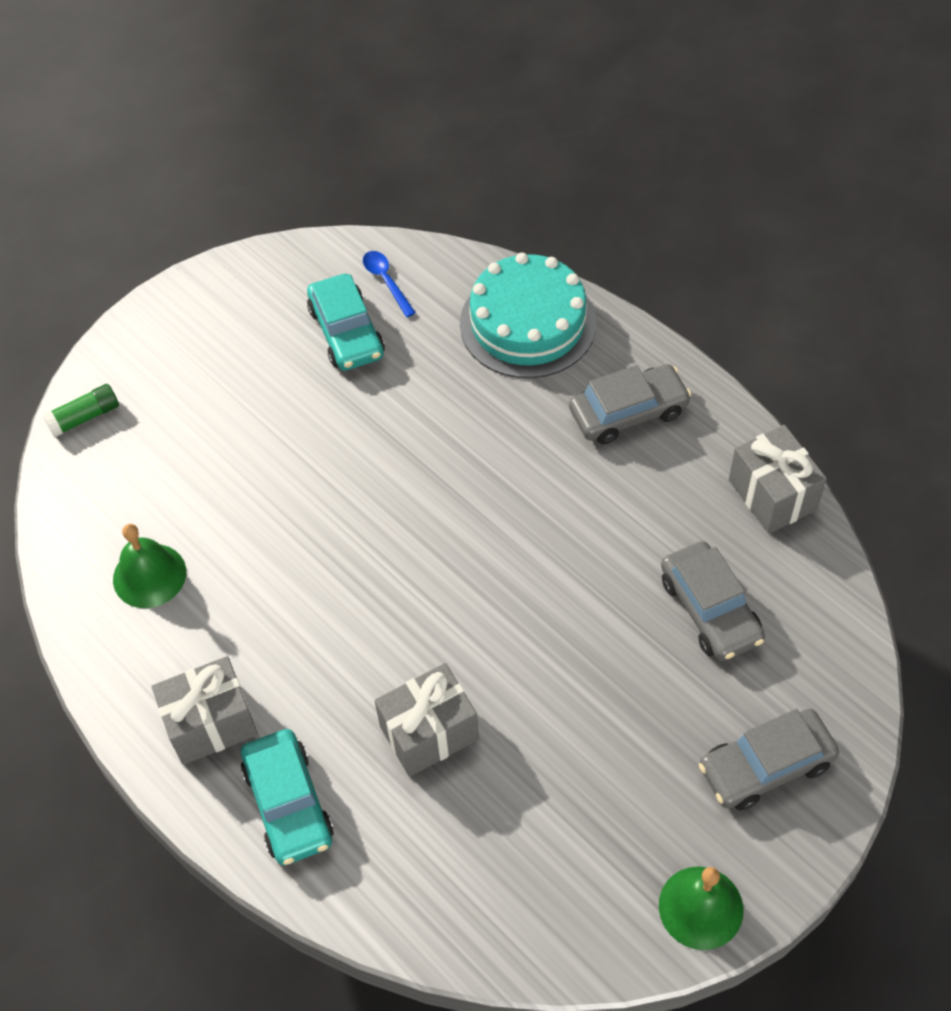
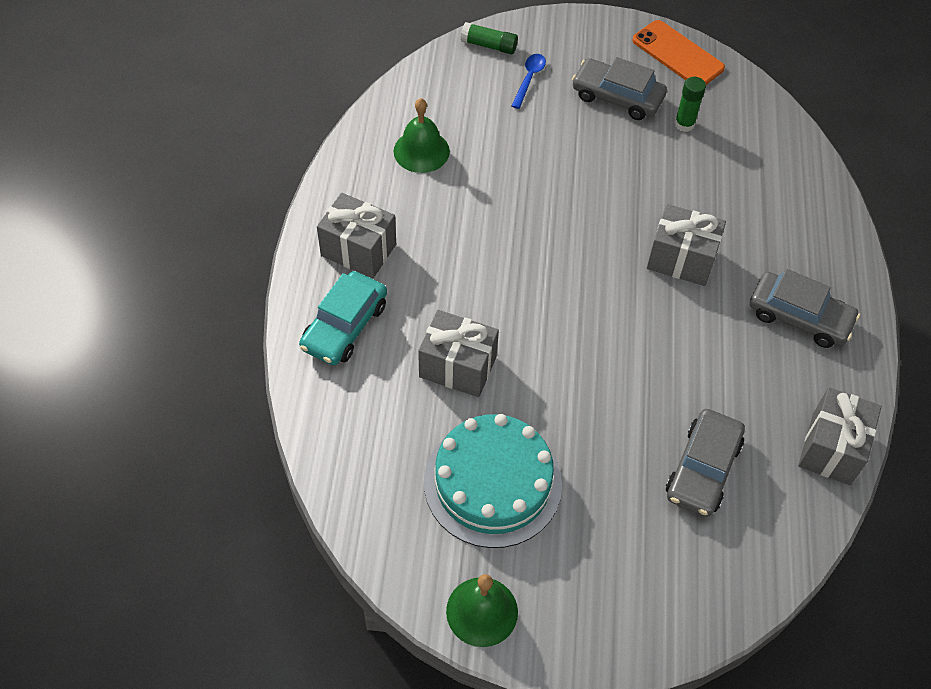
camera: 45 degrees right, 0 degrees up
turquoise car [307,274,385,371] -> green glue stick [675,77,706,132]
blue spoon [363,251,416,317] -> blue spoon moved to [511,54,546,109]
turquoise cake [460,253,597,378] -> turquoise cake moved to [424,414,562,548]
grey car [699,709,839,811] -> grey car moved to [572,57,667,120]
none -> orange phone [632,20,725,85]
none -> grey gift [647,204,726,286]

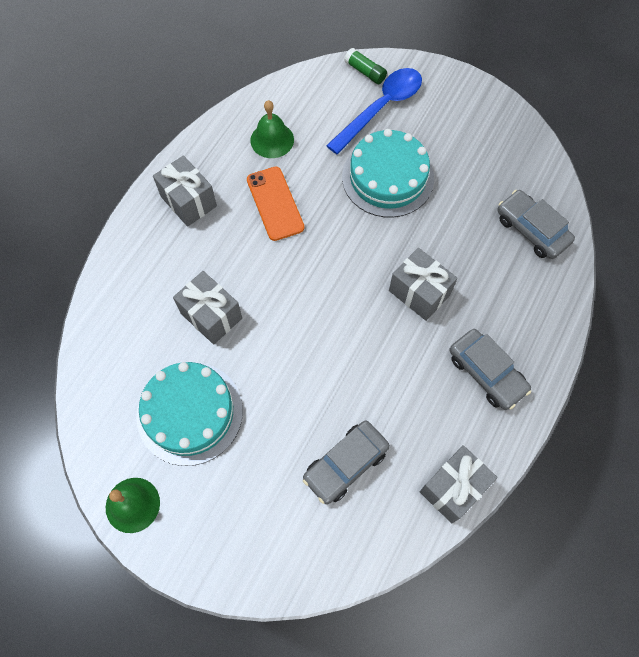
camera: 25 degrees right, 10 degrees up
turquoise car [299,271,387,365] -> none
blue spoon [511,54,546,109] -> blue spoon [326,68,422,154], size x2.12
grey car [572,57,667,120] -> grey car moved to [497,190,575,259]
orange phone [632,20,725,85] -> orange phone moved to [247,167,304,241]
green glue stick [675,77,706,132] -> none
none -> turquoise cake [342,129,434,218]

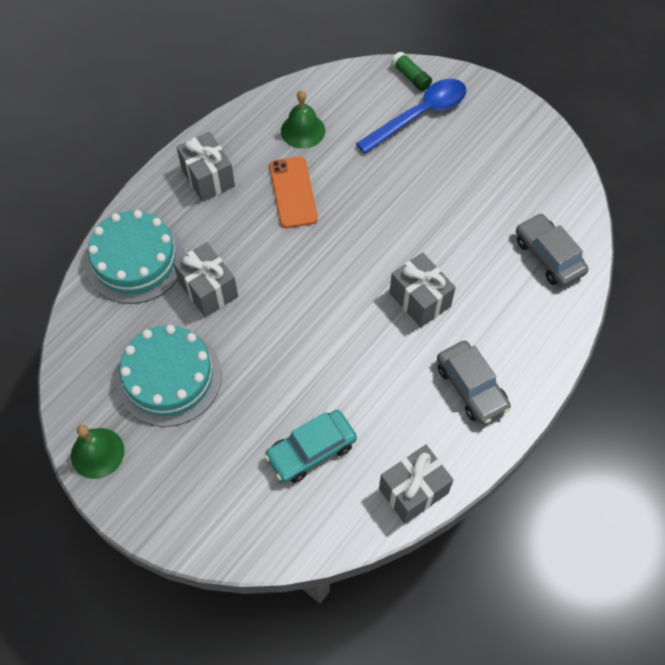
camera: 10 degrees right, 5 degrees down
grey car [303,421,390,504] -> turquoise car [265,410,357,483]
turquoise cake [342,129,434,218] -> turquoise cake moved to [85,210,185,304]

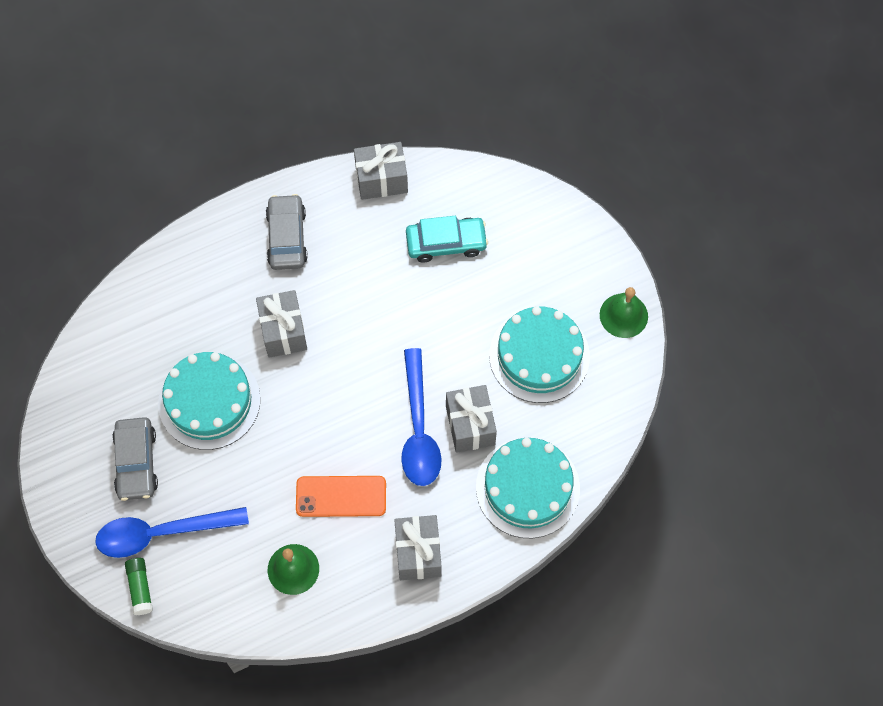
camera: 155 degrees left, 5 degrees up
orange phone [270,157,318,228] -> orange phone turned 75 degrees clockwise [296,476,386,517]
grey car [516,213,589,287] -> grey car moved to [112,417,158,501]
none -> turquoise cake [158,352,260,450]
none -> blue spoon [401,348,441,486]

